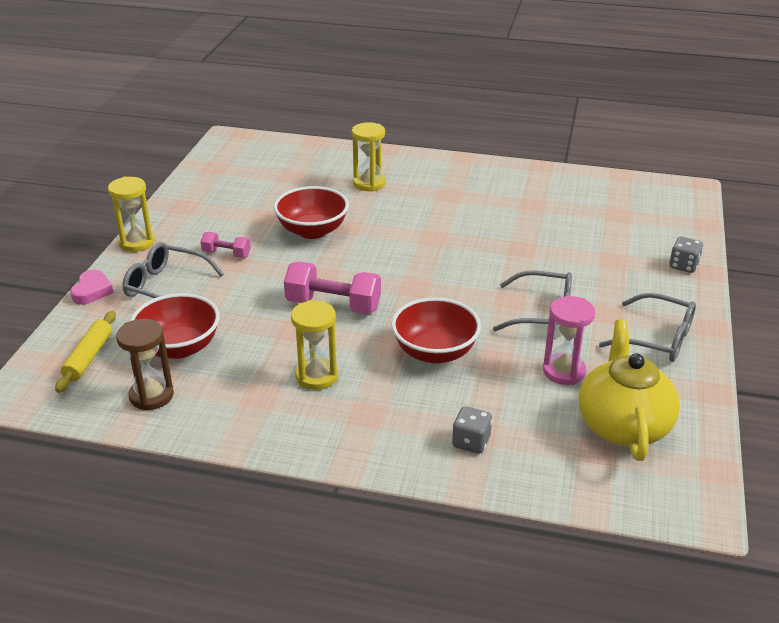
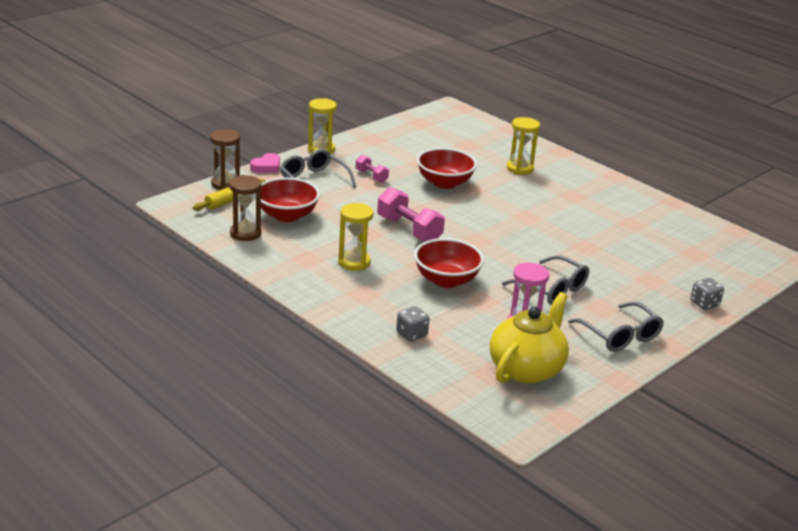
camera: 30 degrees right, 5 degrees down
none -> brown hourglass [210,129,240,190]

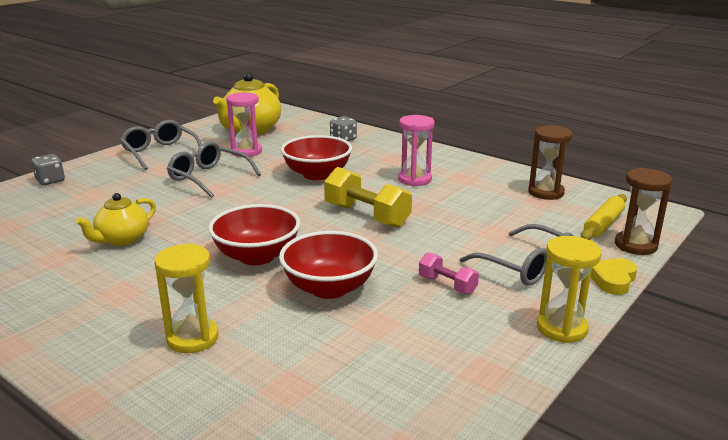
camera: 175 degrees right, 5 degrees down
pink heart [250,153,280,173] -> yellow heart [591,258,637,295]
red bowl [261,177,320,222] -> red bowl moved to [208,204,300,265]
yellow hourglass [338,203,373,271] -> pink hourglass [398,115,434,186]
pink dumbbell [377,187,445,242] -> yellow dumbbell [324,167,412,228]
none -> yellow teapot [75,193,156,246]

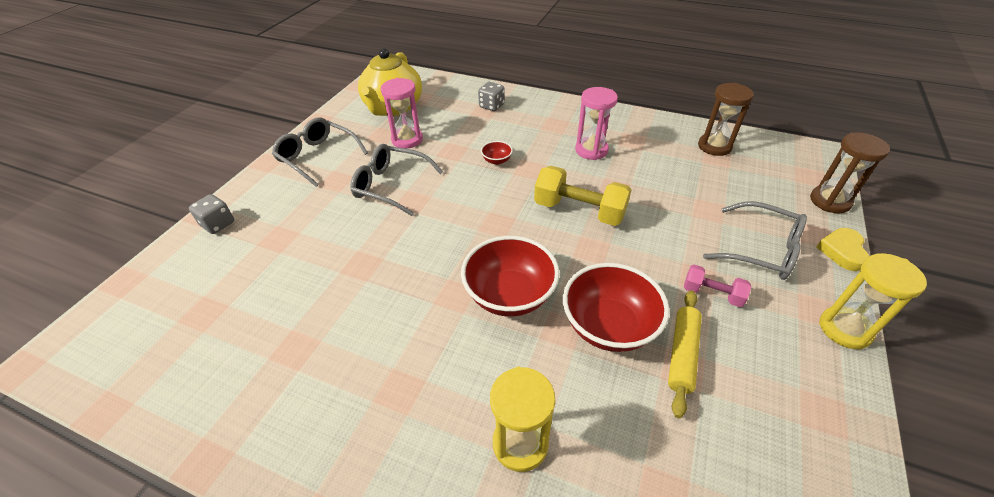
camera: 15 degrees left, 20 degrees up
yellow teapot [75,193,156,246] -> none
red bowl [281,135,352,180] -> red bowl [481,141,513,165], size x0.45
yellow rolling pin [581,194,627,240] -> yellow rolling pin moved to [668,290,702,418]

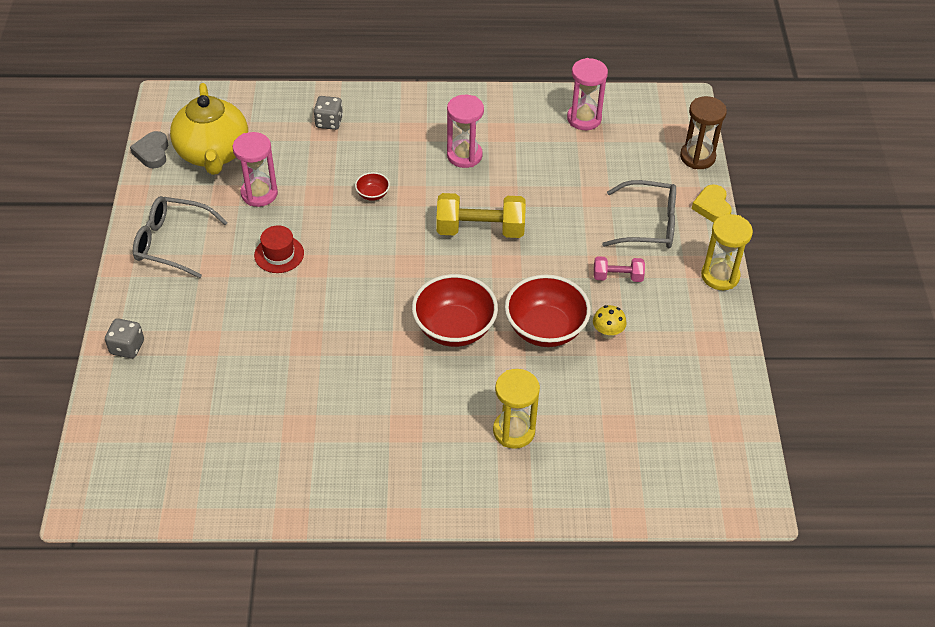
camera: 25 degrees left, 5 degrees up
grey glasses [350,144,443,216] -> red hat [254,225,304,273]
yellow rolling pin [668,290,702,418] -> yellow mushroom [593,305,627,339]
brown hourglass [698,83,754,156] -> pink hourglass [567,58,608,130]
none -> grey heart [130,131,168,169]

